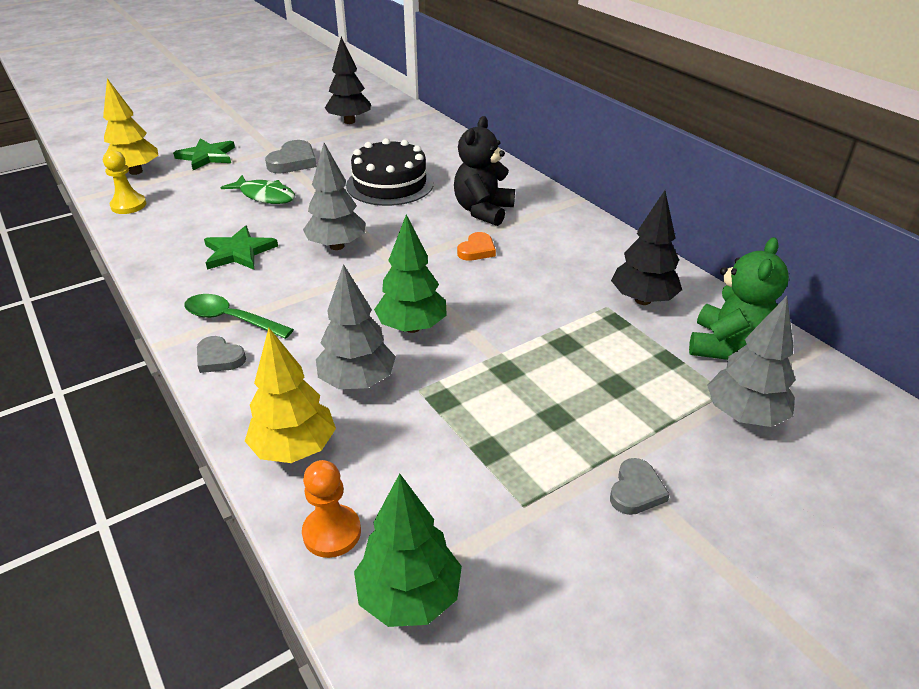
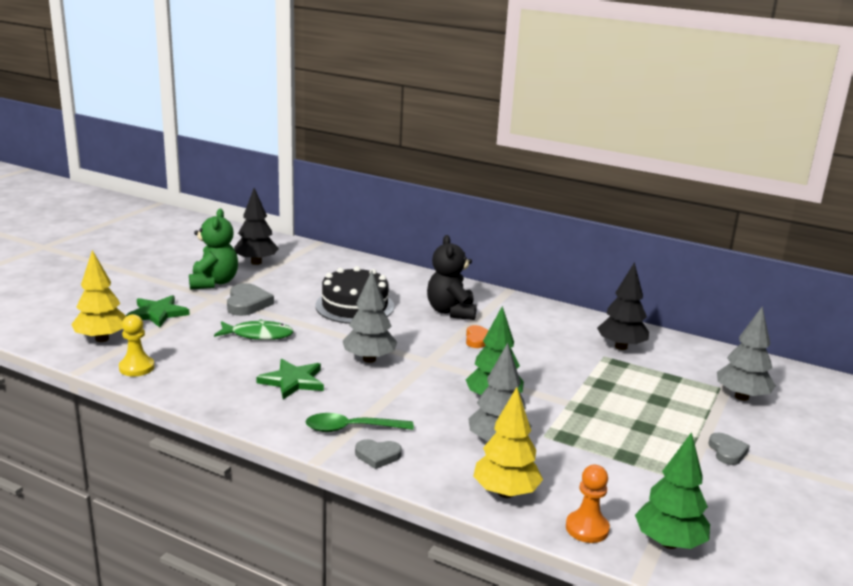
camera: 30 degrees left, 15 degrees down
green teddy bear [689,237,789,360] -> green teddy bear moved to [189,209,238,289]

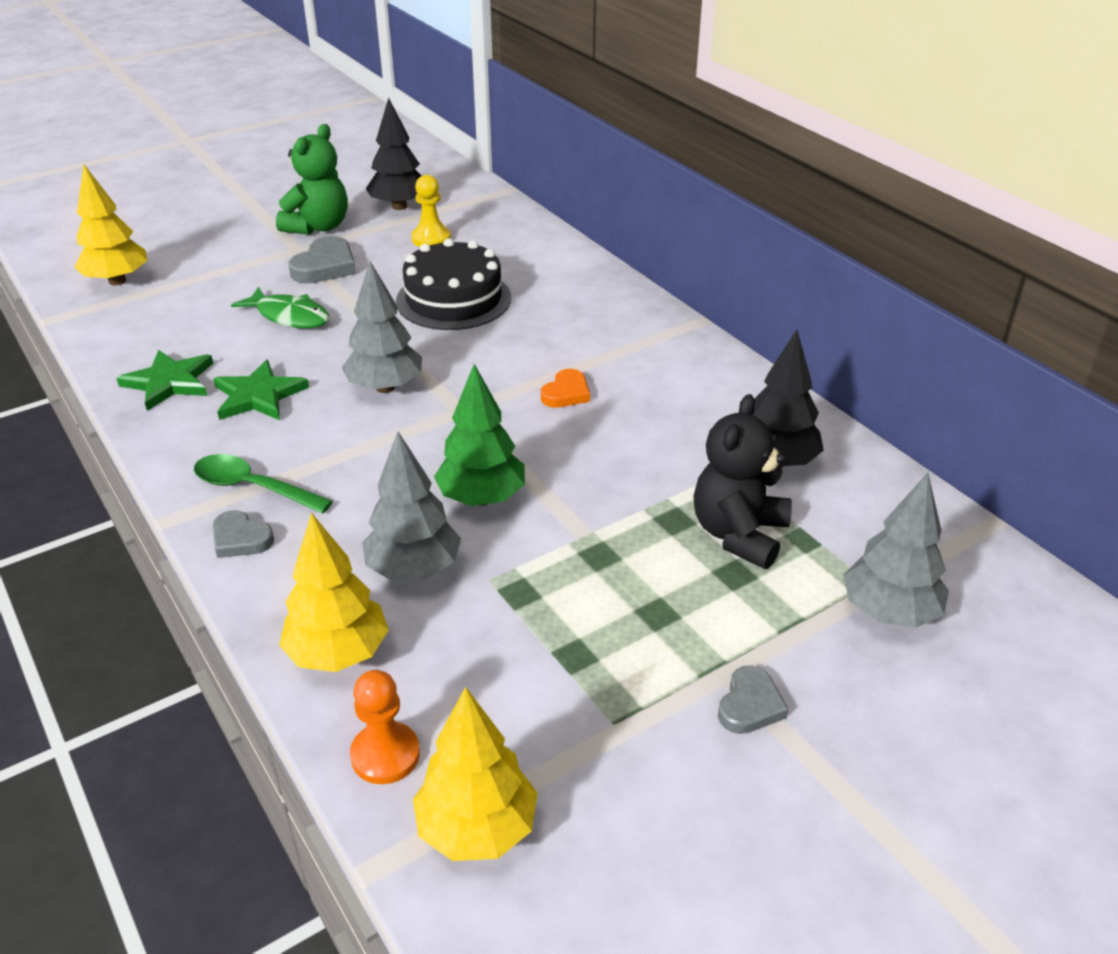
camera: 30 degrees right, 15 degrees up
yellow pawn [119,314,154,376] -> yellow pawn moved to [412,175,451,247]
green star [126,295,190,327] -> green star moved to [116,350,214,411]
black teddy bear [427,235,477,320] -> black teddy bear moved to [694,394,792,569]
green tree [635,432,710,549] -> yellow tree [413,687,538,861]

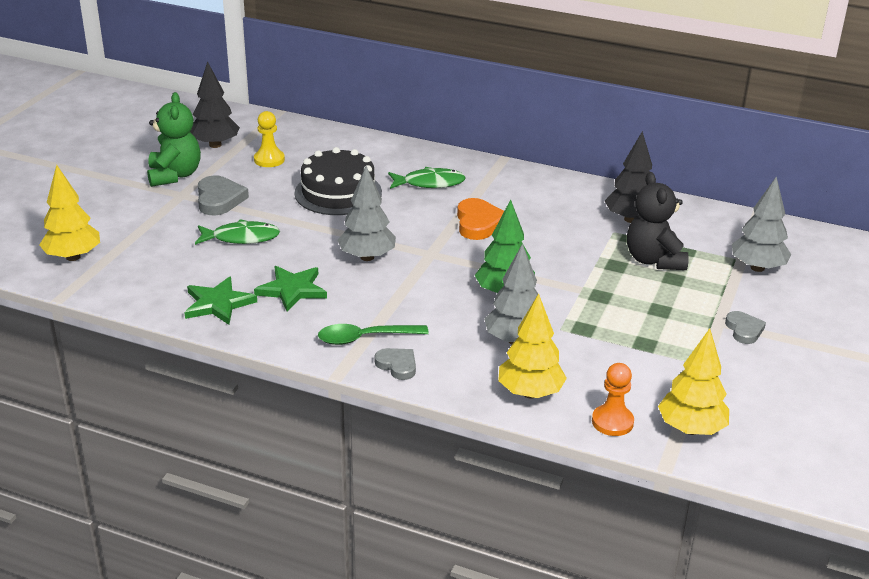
camera: 35 degrees left, 5 degrees down
grey heart [213,510,274,558] -> grey heart turned 135 degrees counterclockwise [375,348,416,380]
orange heart [541,369,590,408] -> orange heart [457,198,504,240], size x1.56
none -> green fish [388,167,466,189]

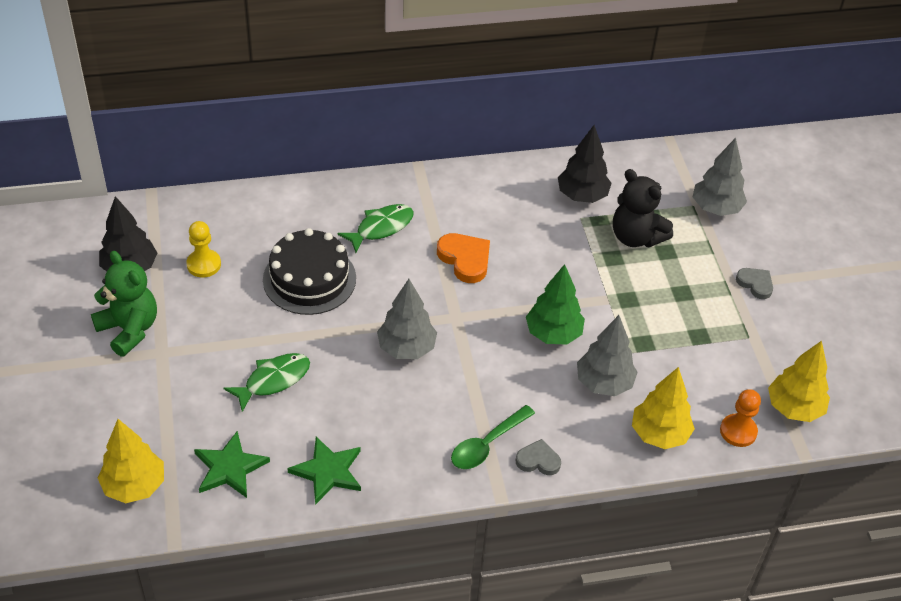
camera: 35 degrees left, 15 degrees up
grey heart [198,175,249,215] -> none
green star [254,266,327,312] -> green star moved to [194,431,270,498]

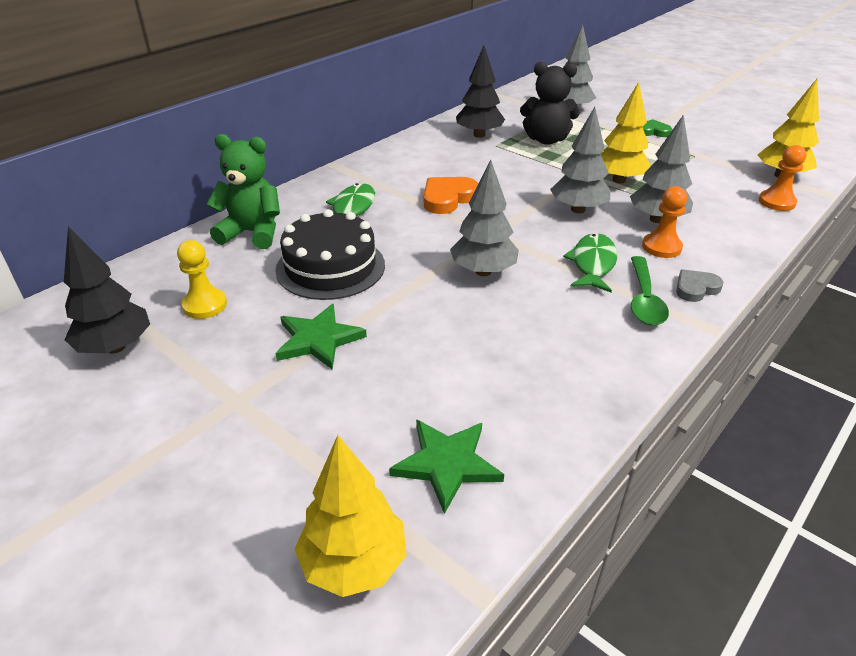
camera: 35 degrees left, 10 degrees down
green teddy bear [91,251,157,357] -> green teddy bear moved to [207,134,280,249]
green fish [224,353,310,412] -> green fish moved to [563,233,617,292]
green star [287,437,361,505] -> green star moved to [275,304,367,370]
orange heart [437,233,490,283] -> orange heart turned 60 degrees counterclockwise [424,177,479,214]
green tree [526,264,585,345] -> grey tree [550,107,610,213]
yellow tree [632,367,695,449] -> yellow tree moved to [601,82,651,183]
grey heart [736,268,773,299] -> green heart [642,119,672,137]
none -> orange pawn [642,186,687,258]

